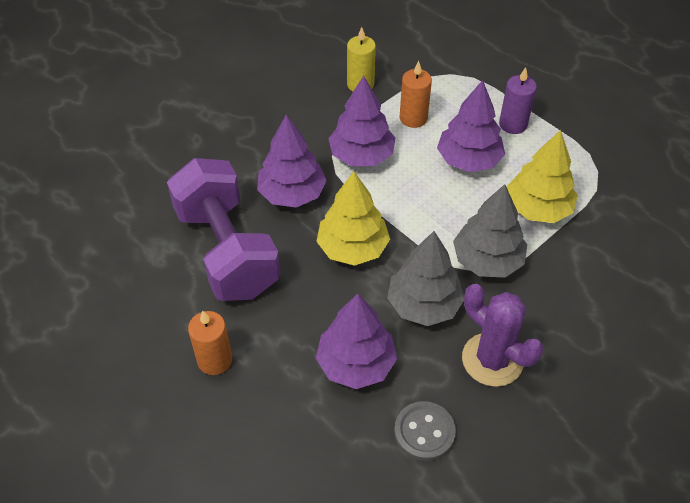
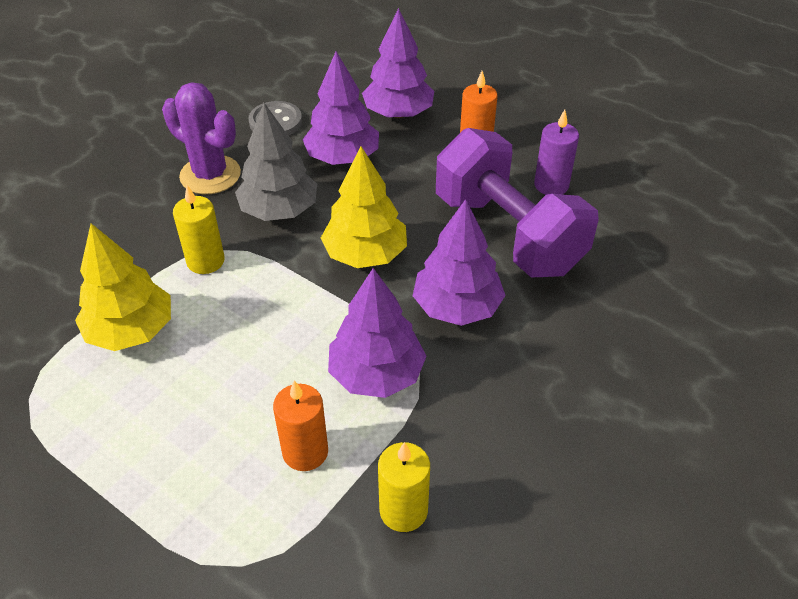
camera: 170 degrees right, 5 degrees down
purple tree [437,80,505,172] -> purple tree moved to [362,8,434,118]
grey tree [453,184,527,278] -> yellow candle [173,185,225,274]
purple candle [499,67,537,134] -> purple candle moved to [534,110,579,195]

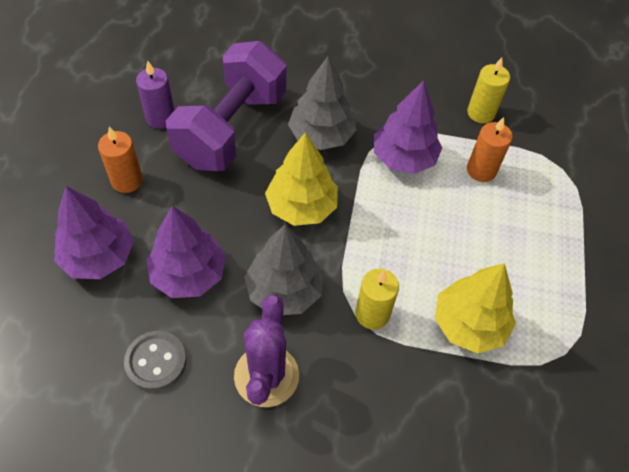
camera: 120 degrees left, 10 degrees up
purple tree [413,199,506,326] -> grey tree [288,56,357,150]

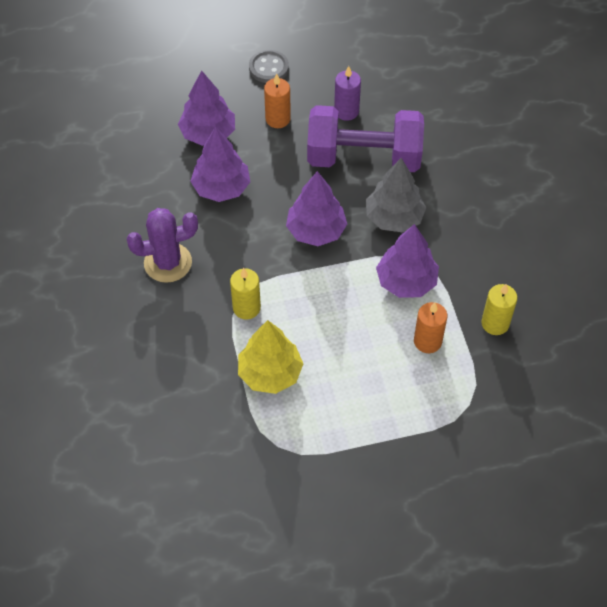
camera: 70 degrees right, 0 degrees up
grey button [124,331,187,391] -> grey button moved to [249,50,289,83]
grey tree [244,224,324,315] -> none
yellow tree [265,132,338,226] -> purple tree [286,171,347,246]

